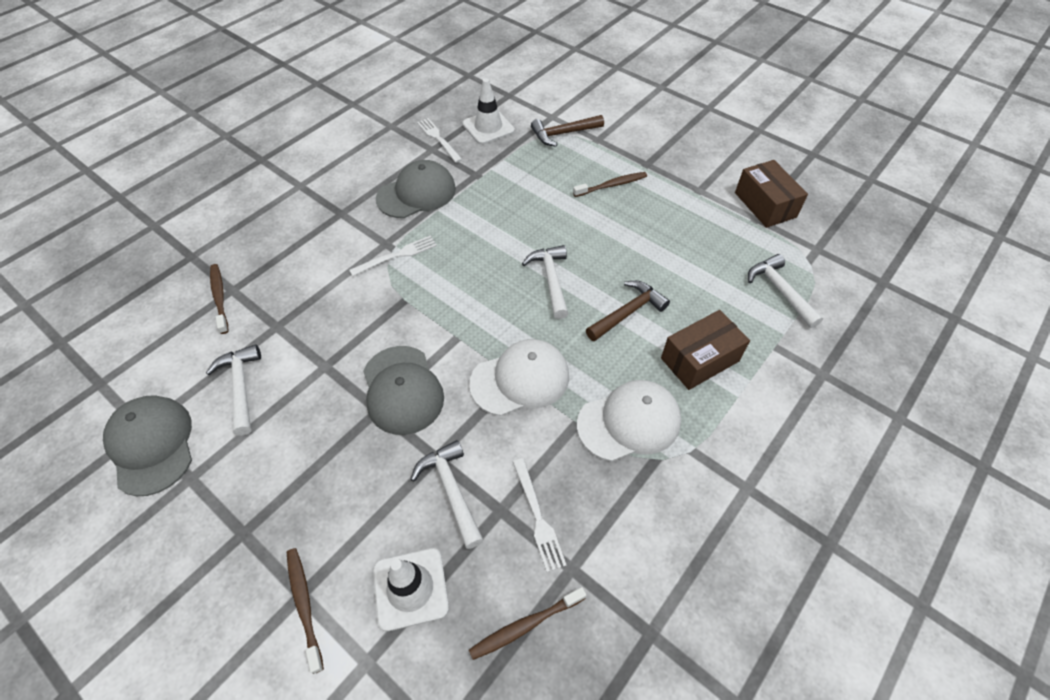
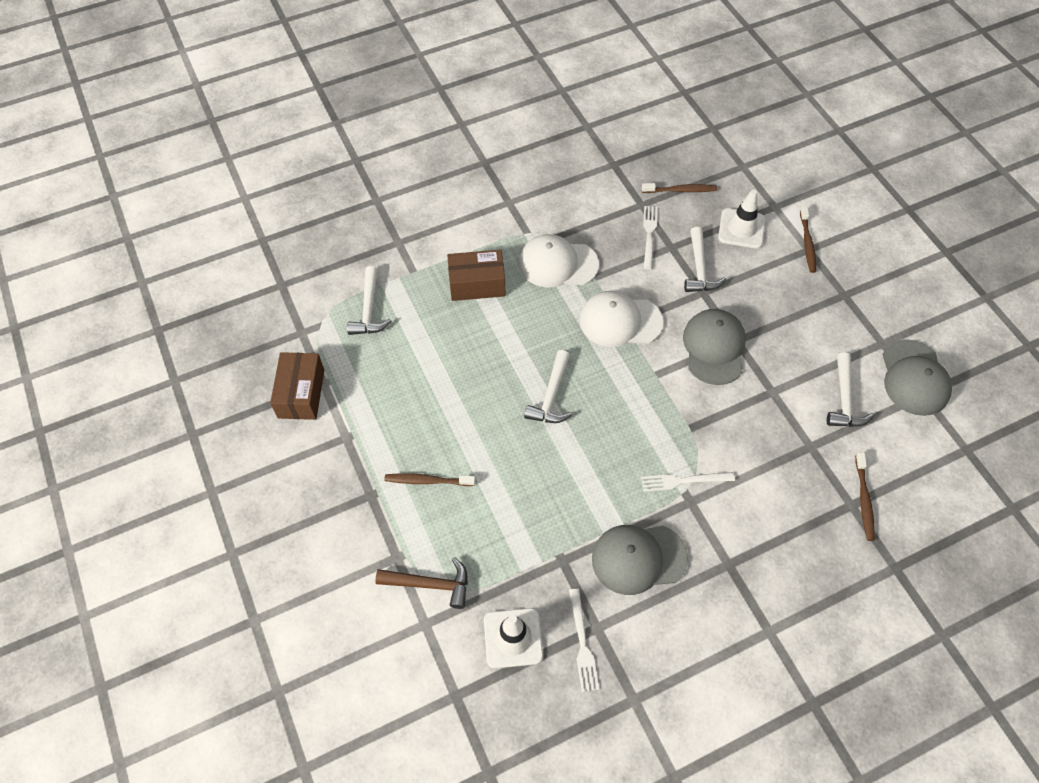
camera: 155 degrees left, 5 degrees up
brown hammer [586,281,670,341] -> none

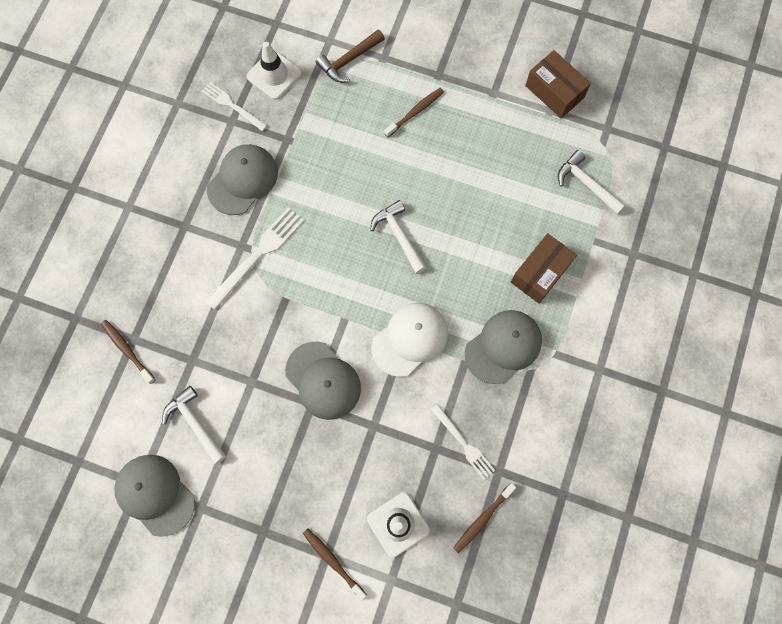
camera: 135 degrees right, 15 degrees up
white cap [519,234,599,287] -> grey cap [465,310,542,384]
white fork [641,472,735,492] -> white fork [205,208,304,310], size x1.55
white hammer [684,227,726,292] -> none

